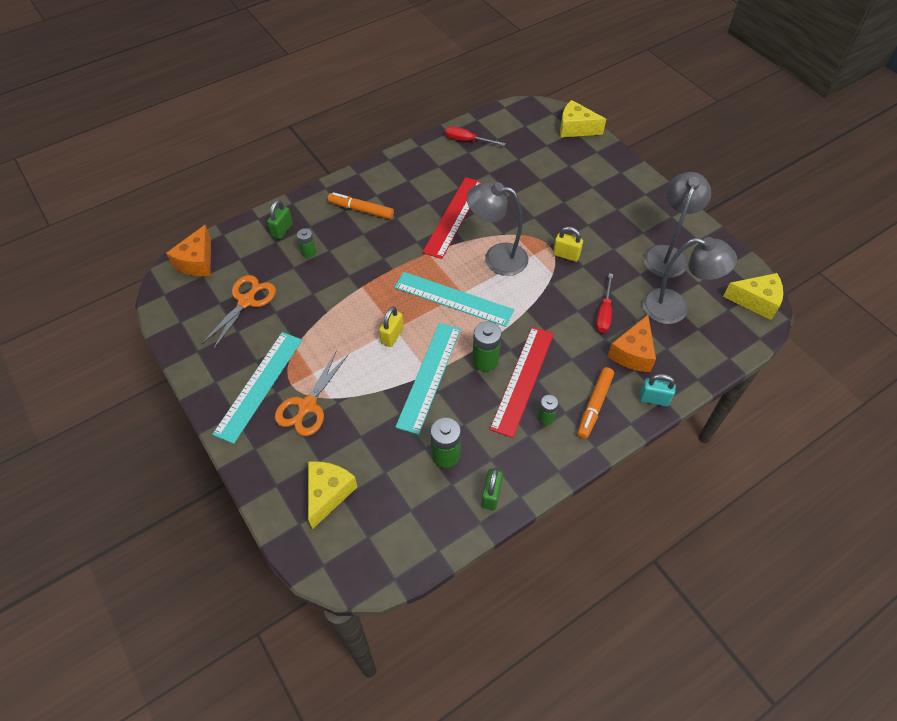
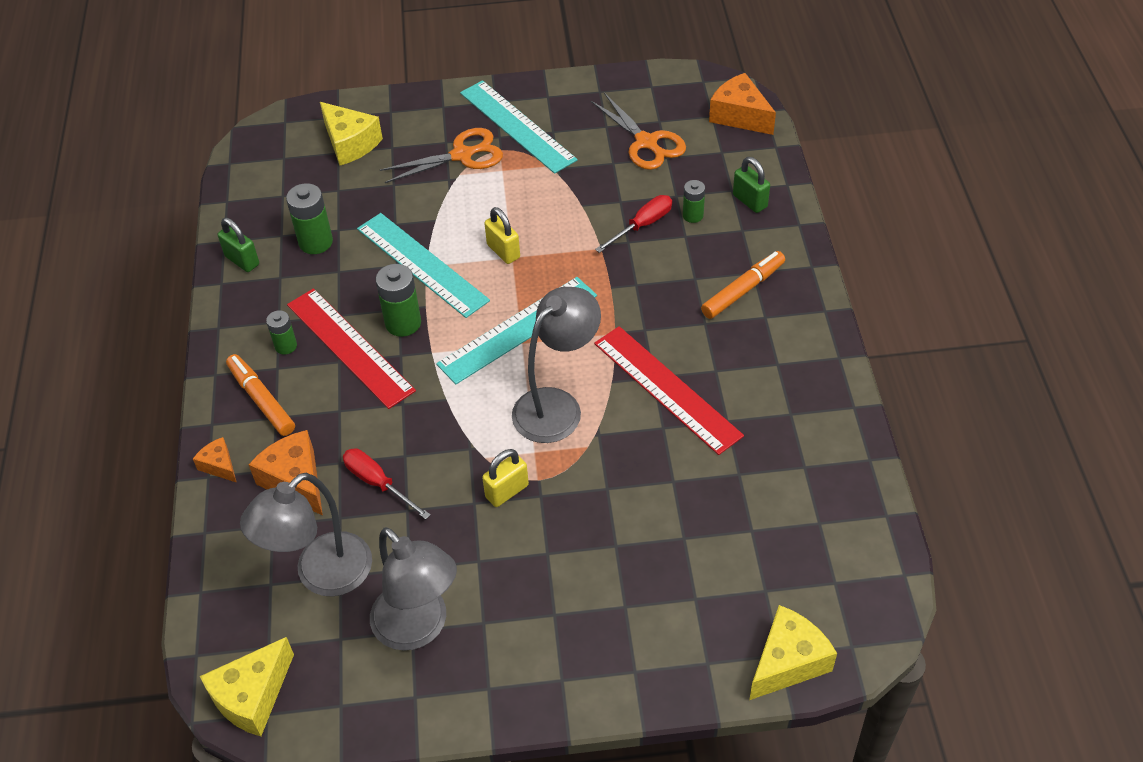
camera: 120 degrees right, 5 degrees down
orange scissors [275,350,348,436] -> orange scissors turned 105 degrees clockwise [380,128,503,183]
red screwdriver [445,126,506,146] -> red screwdriver moved to [595,195,672,253]
turquoise padlock [639,374,676,406] -> orange cheese [193,437,237,483]

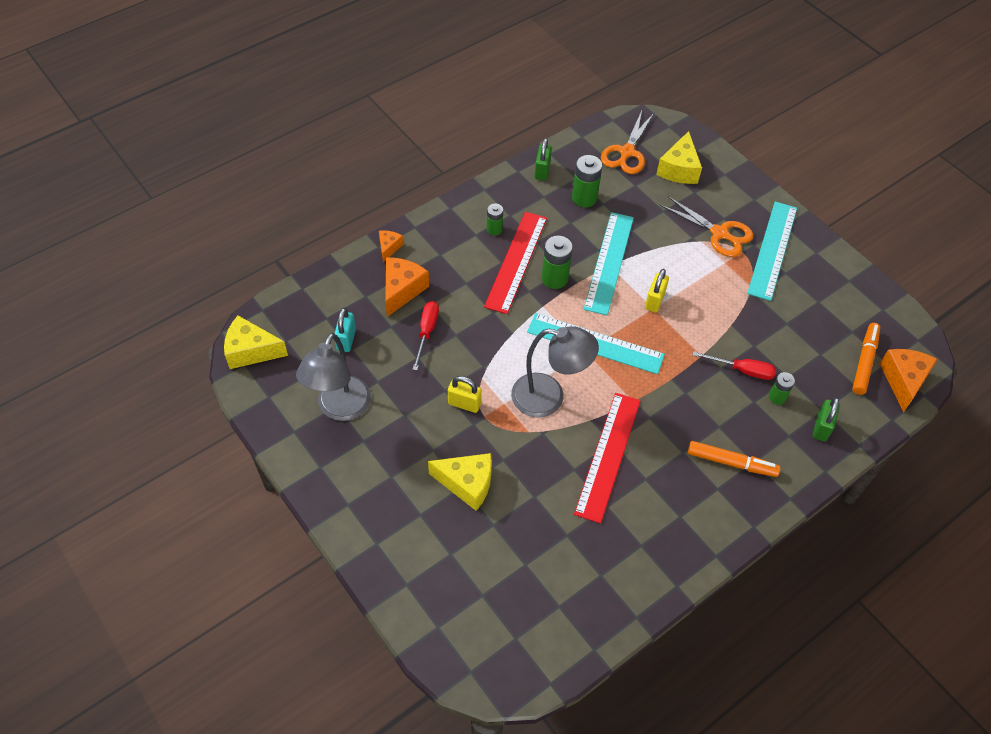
camera: 55 degrees right, 5 degrees up
orange marker [226,354,295,436] -> orange marker moved to [852,323,880,395]
grey lamp [240,473,372,596] -> turquoise padlock [334,308,356,352]
orange scissors [591,93,686,170] -> orange scissors moved to [601,111,654,174]
yellow cheese [749,605,837,700] -> yellow cheese moved to [428,453,492,511]

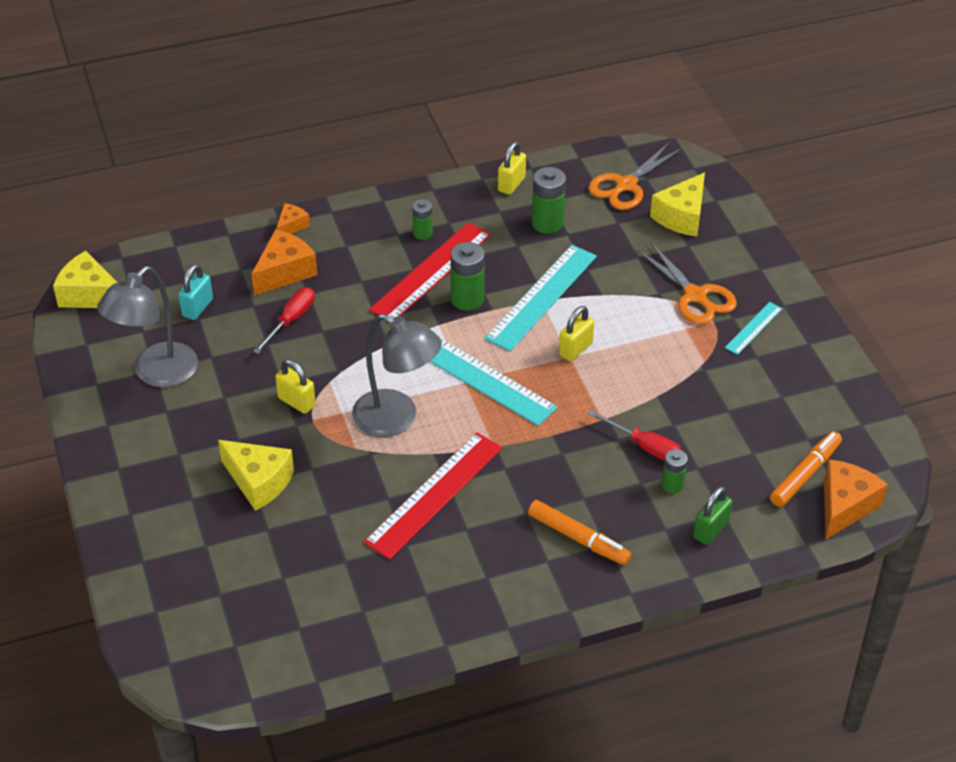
camera: 20 degrees right, 10 degrees down
green padlock [535,138,552,181] -> yellow padlock [498,141,526,195]
turquoise ruler [747,201,797,301] -> turquoise ruler [725,302,782,355], size x0.50

